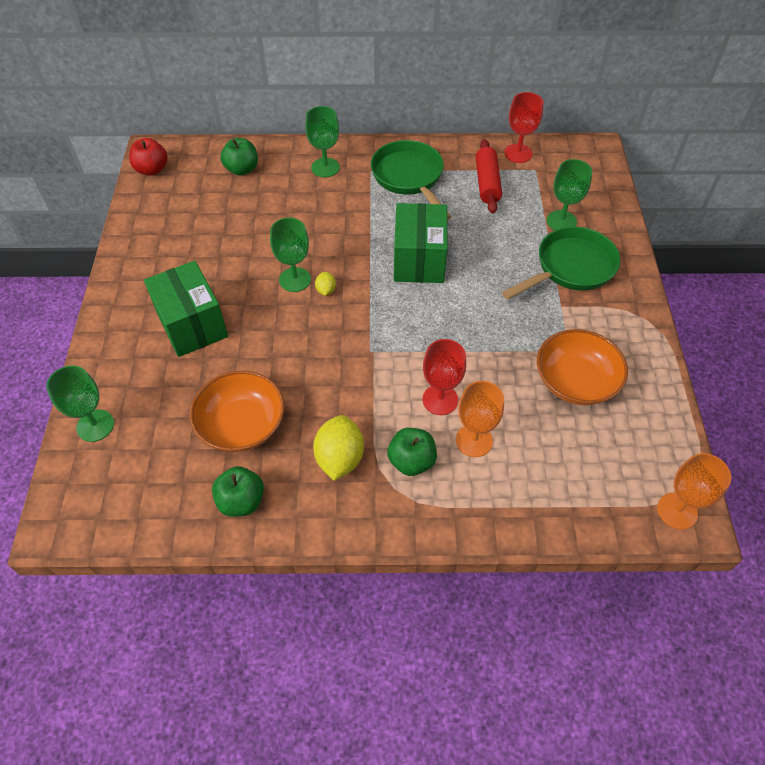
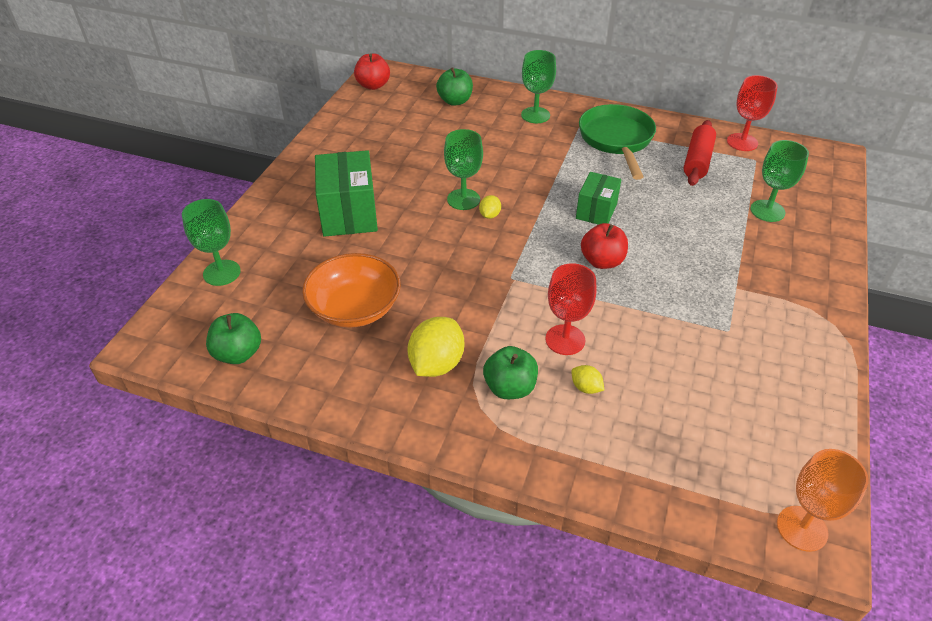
camera: 20 degrees right, 10 degrees down
green apple [212,466,264,517] -> green apple moved to [206,313,261,364]
green box [394,203,448,283] -> green box [576,172,621,225], size x0.61
orange goblet [456,381,504,457] -> yellow lemon [571,365,604,394]
green pan [502,226,620,300] -> none
orange bowl [537,329,628,405] -> none
none -> red apple [581,223,628,269]

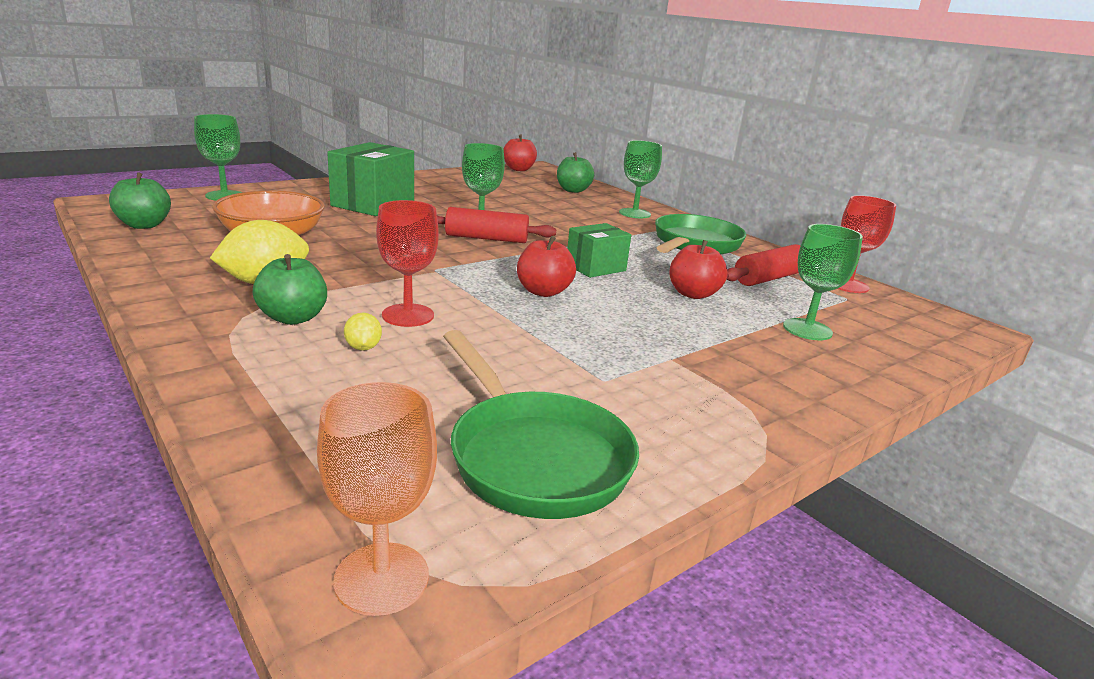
camera: 30 degrees right, 20 degrees down
yellow lemon [479,195,501,219] -> red rolling pin [437,207,556,243]
none -> green pan [443,330,639,519]
none -> red apple [669,240,728,299]

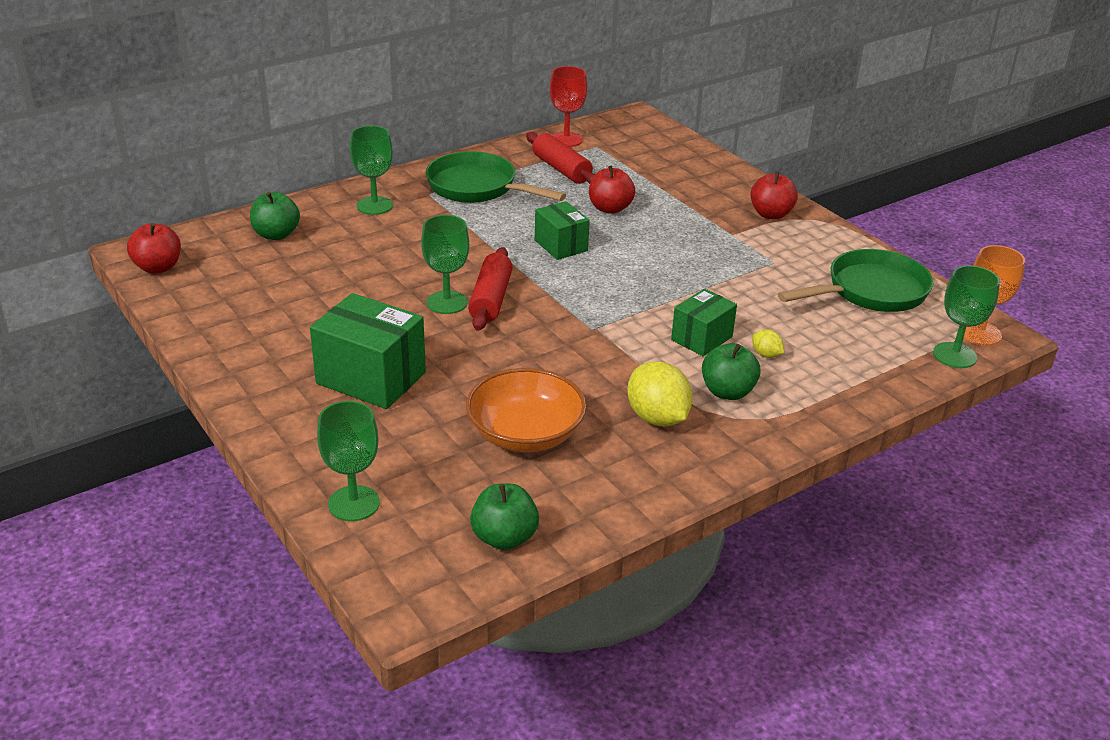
camera: 85 degrees left, 10 degrees up
yellow lemon [344,313,382,351] -> yellow lemon turned 60 degrees clockwise [752,329,784,358]
red goblet [376,200,439,327] -> green box [671,289,737,356]
red apple [517,236,576,297] -> red apple moved to [750,172,798,219]
green goblet [783,224,863,340] -> green goblet moved to [933,265,1000,368]

